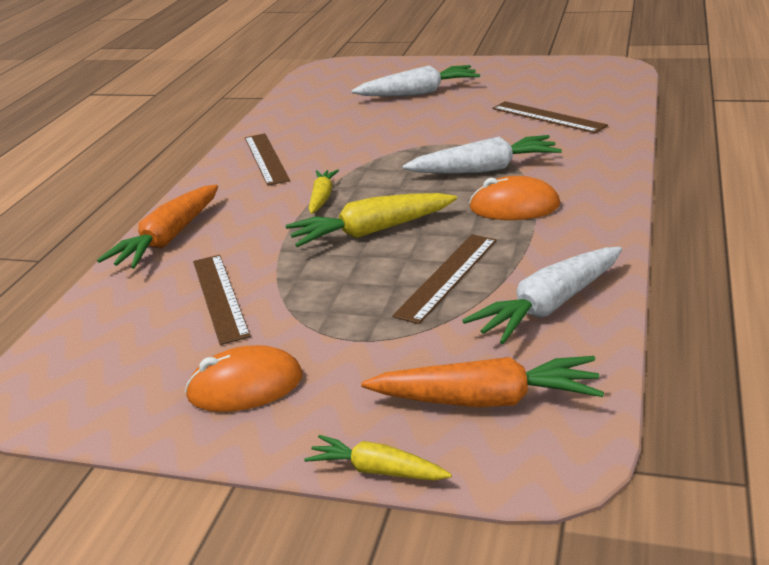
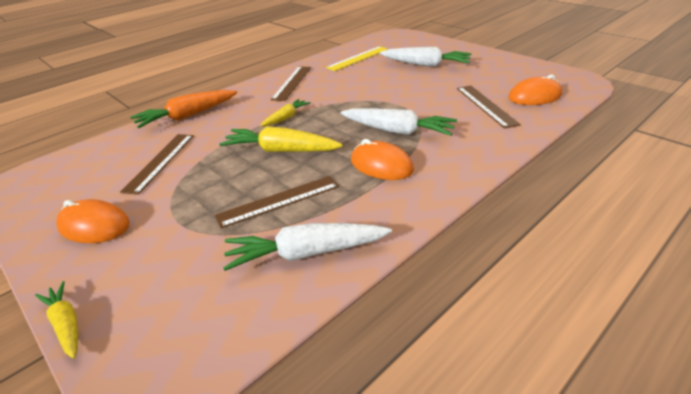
camera: 30 degrees right, 5 degrees up
orange carrot [361,356,604,407] -> none
none -> yellow ruler [326,46,388,71]
none -> orange mouse [508,75,562,105]

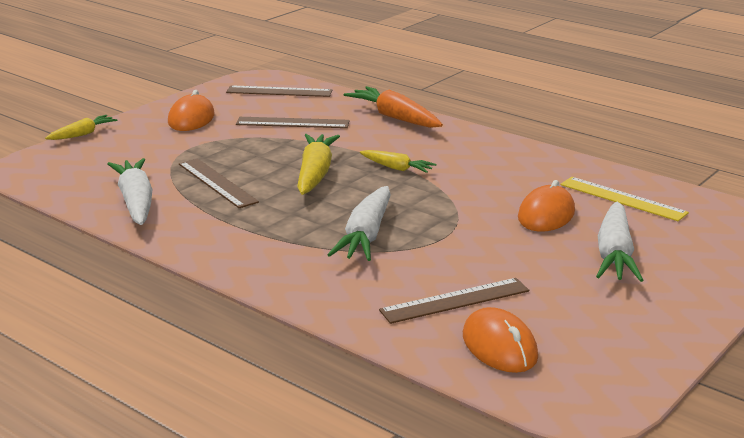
camera: 80 degrees right, 10 degrees down
brown ruler [271,66,311,101] -> brown ruler moved to [226,85,332,97]
orange mouse [351,139,414,180] -> orange mouse moved to [518,180,575,232]

